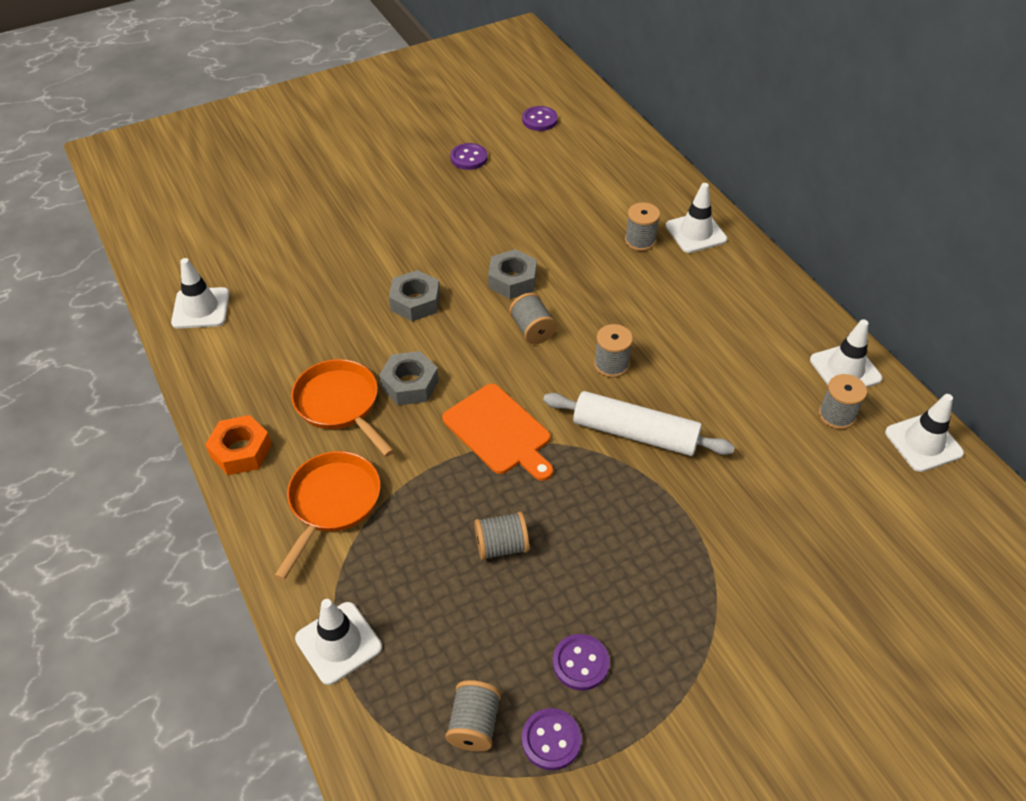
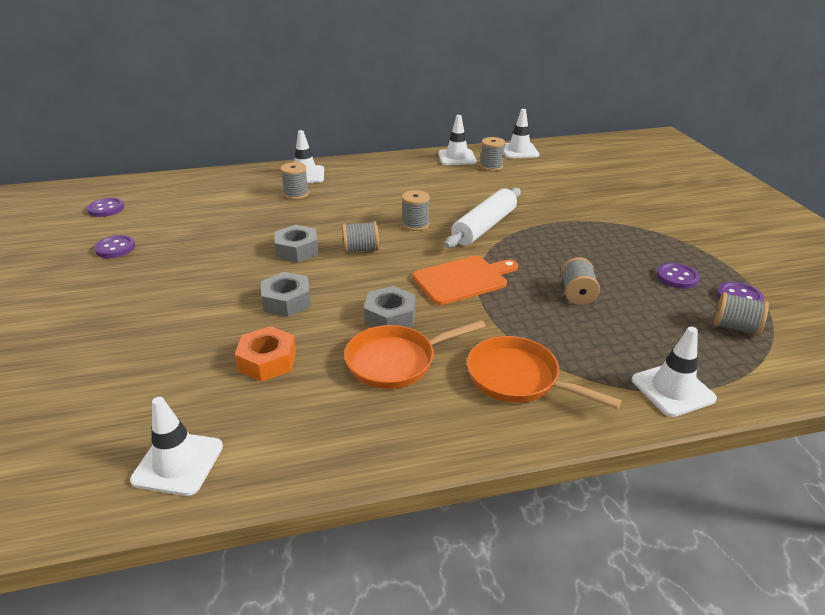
camera: 75 degrees left, 15 degrees down
orange nut [205,415,272,475] -> orange nut moved to [235,326,296,382]

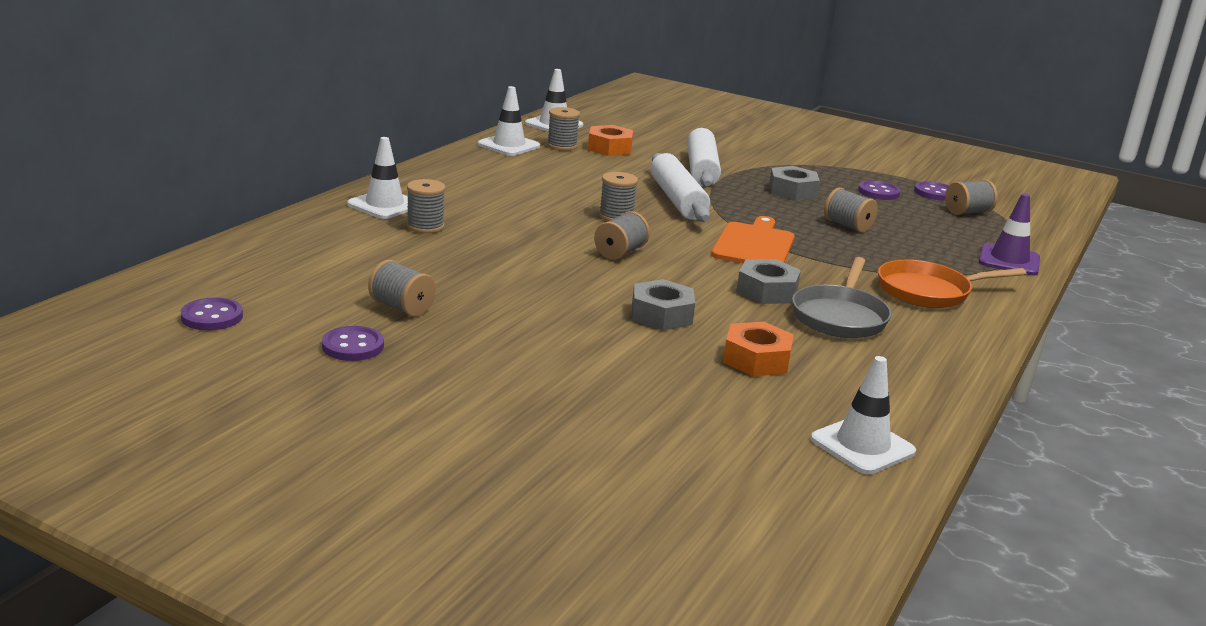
camera: 50 degrees left, 10 degrees down
grey nut [275,225,319,262] -> grey nut moved to [769,166,820,201]
orange pan [344,320,486,389] -> grey pan [792,257,892,338]
white traffic cone [632,327,717,417] -> purple traffic cone [979,194,1040,275]
none -> grey spool [368,260,436,317]
none -> orange nut [588,125,633,156]
none -> white rolling pin [687,128,721,187]

